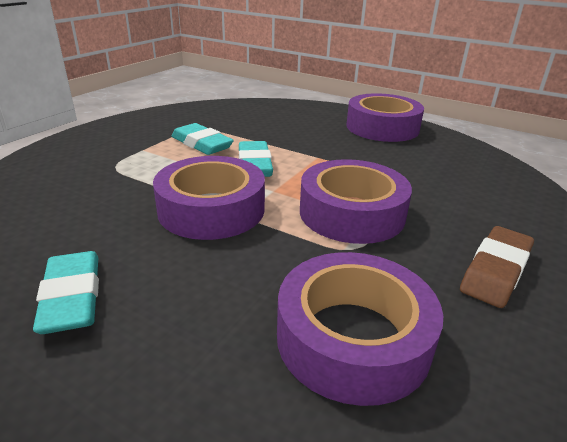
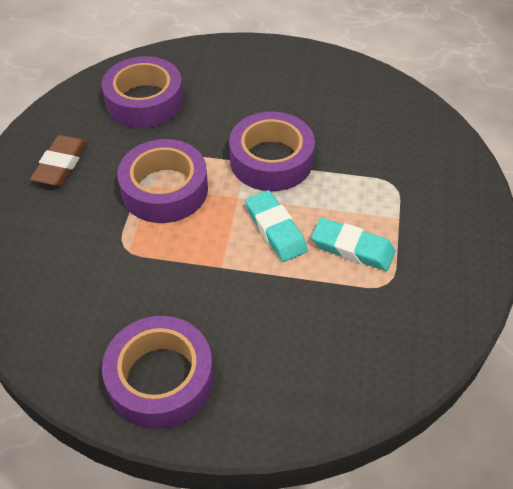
camera: 160 degrees right, 20 degrees up
turquoise eraser [33,251,99,334] -> none

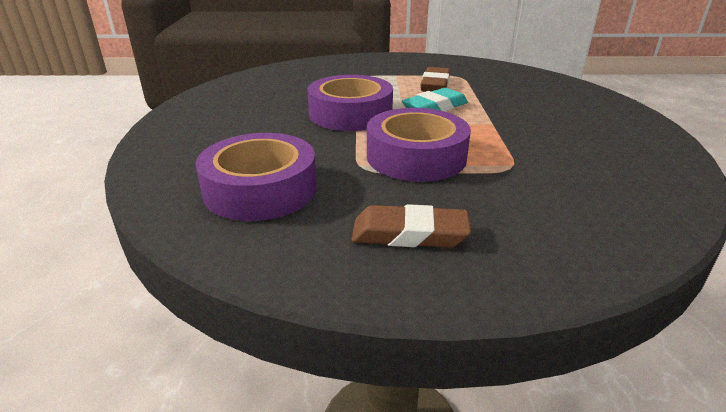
camera: 100 degrees left, 20 degrees down
purple tape [102,316,213,429] -> none
turquoise eraser [311,218,396,271] -> brown eraser [420,67,450,92]

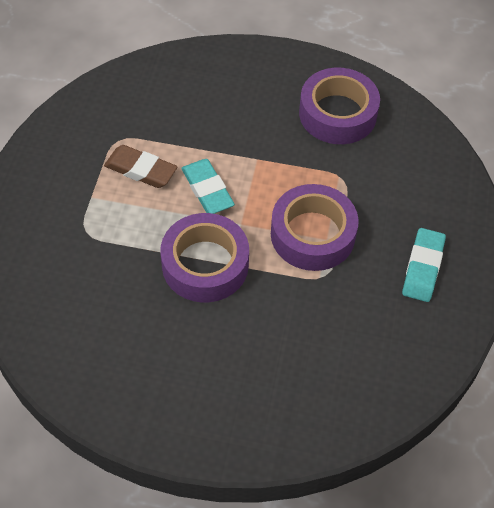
camera: 80 degrees left, 25 degrees up
purple tape [196,133,317,221] -> purple tape moved to [299,68,380,144]
brown eraser [351,204,471,248] -> turquoise eraser [402,228,446,302]

